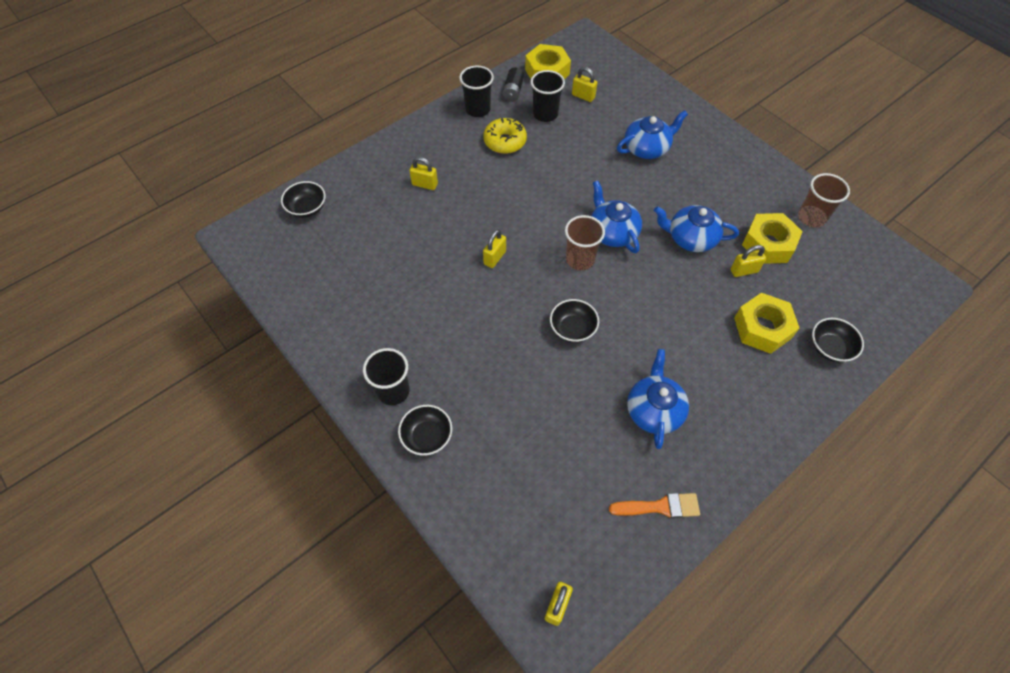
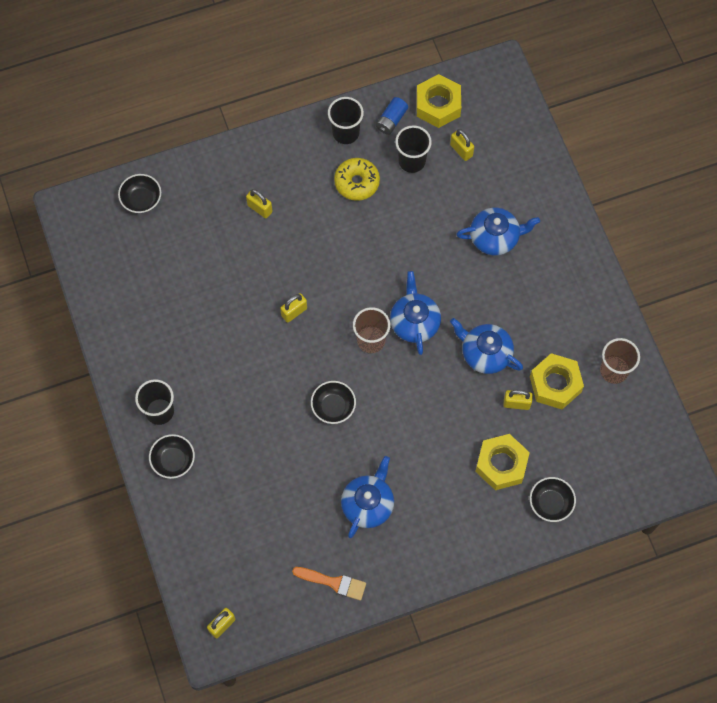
camera: 20 degrees right, 10 degrees up
black battery [502,67,524,102] -> blue battery [376,97,408,135]

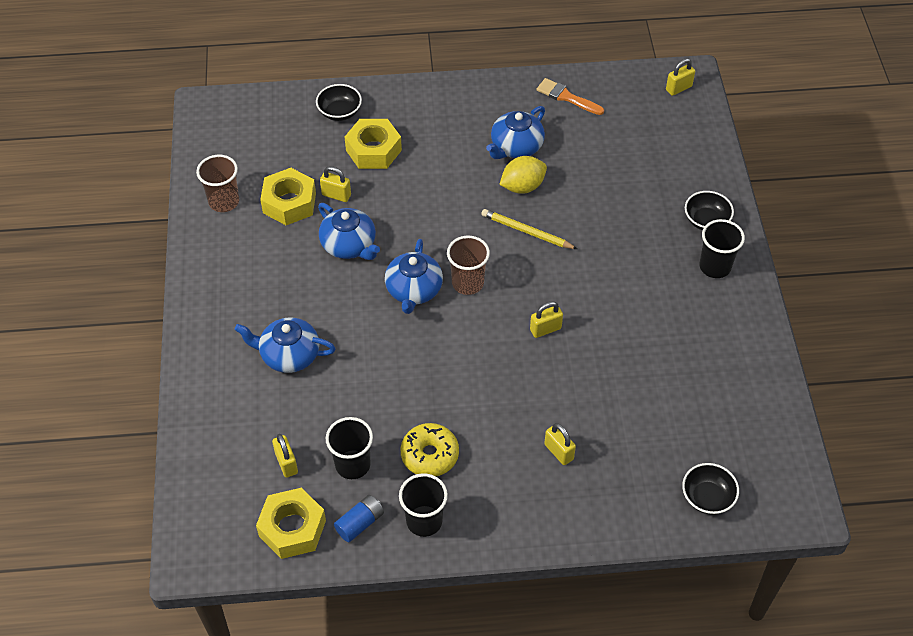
camera: 165 degrees left, 15 degrees down
black bowl [311,381,356,424] -> yellow pencil [482,209,577,249]
none -> yellow lemon [499,156,547,194]

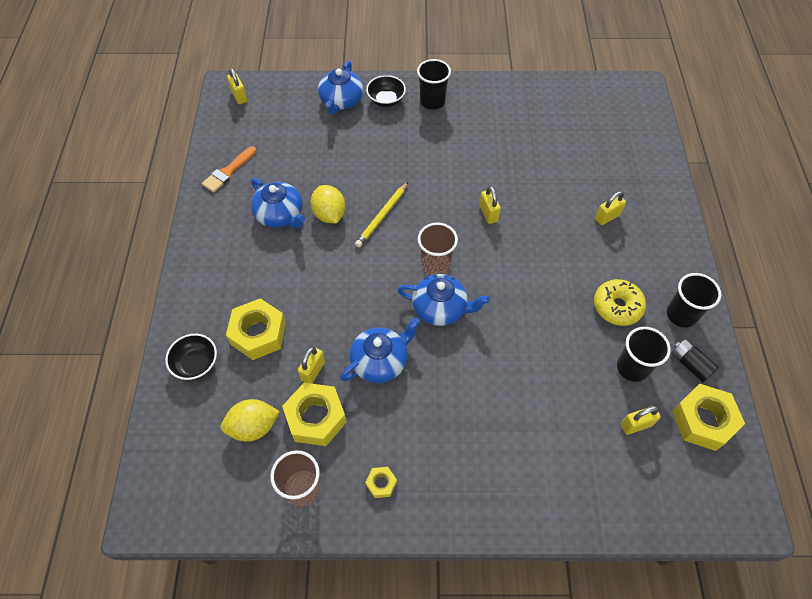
camera: 85 degrees left, 5 degrees up
blue teapot [235,317,336,373] -> blue teapot moved to [318,61,363,114]
blue battery [334,495,384,542] -> black battery [671,339,719,382]
black bowl [682,463,739,515] -> none
none -> yellow lemon [221,399,280,442]
none -> yellow nut [365,467,397,498]

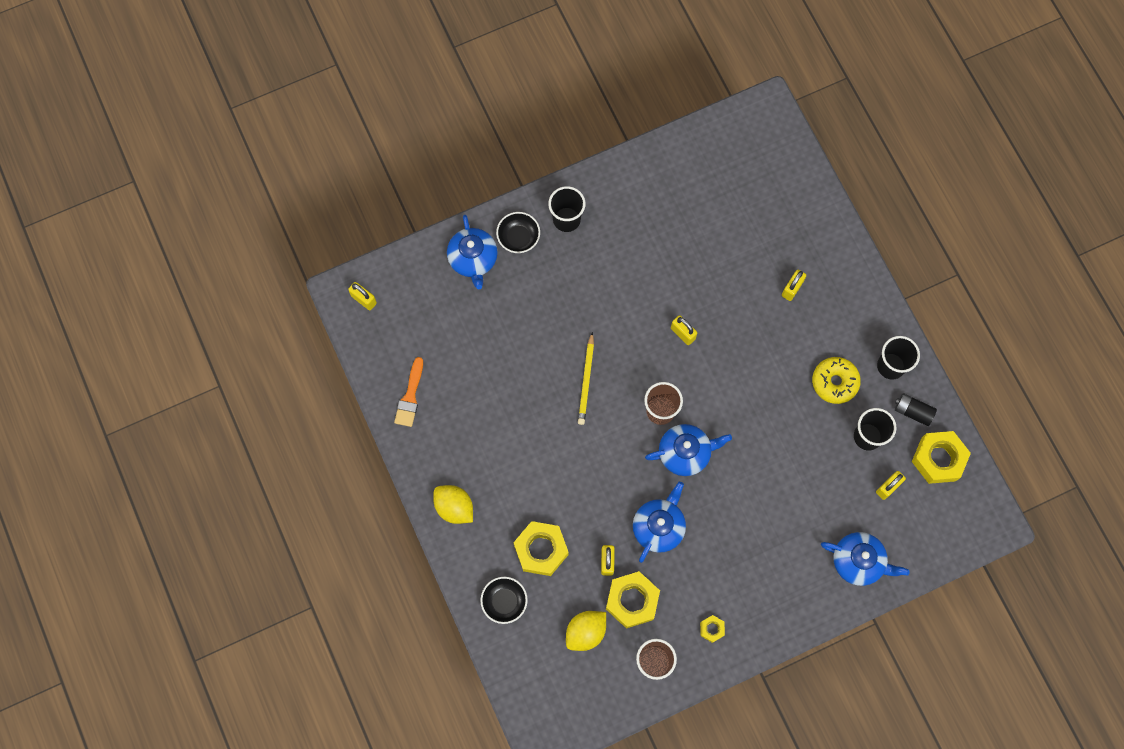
camera: 25 degrees left, 15 degrees up
blue teapot [251,178,305,228] -> blue teapot moved to [821,532,910,586]
yellow lemon [311,185,345,223] -> yellow lemon moved to [433,485,473,524]

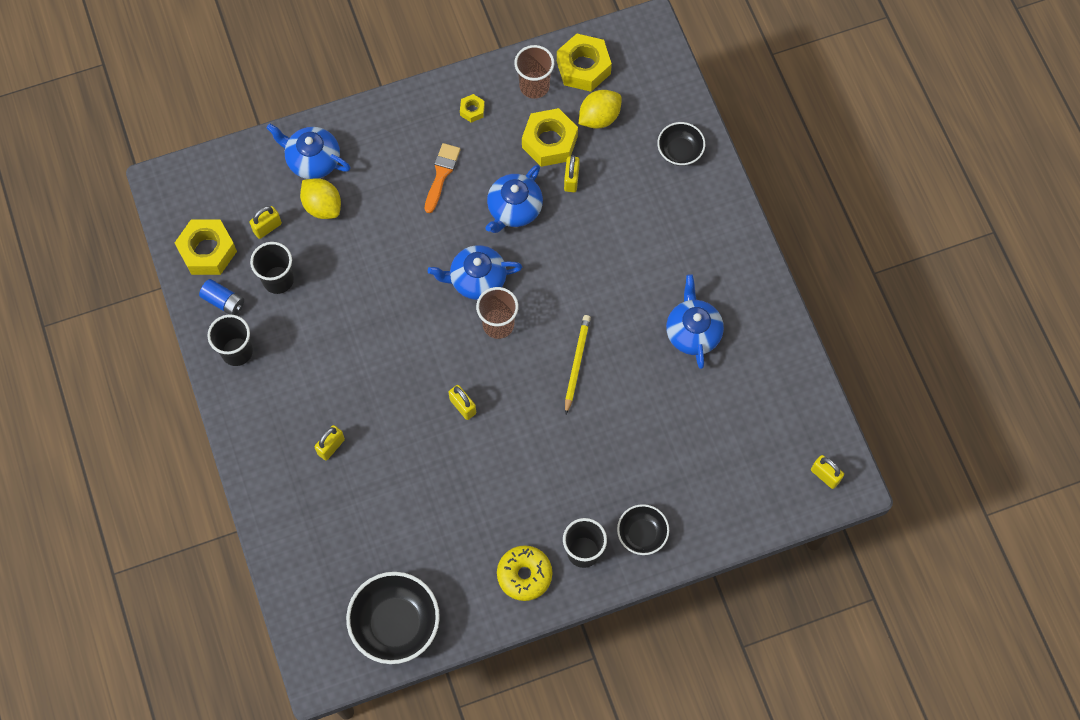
camera: 175 degrees left, 5 degrees down
orange brush [394,357,423,427] -> orange brush moved to [425,143,461,213]
yellow lemon [433,485,473,524] -> yellow lemon moved to [300,178,341,219]
blue teapot [447,215,498,289] -> blue teapot moved to [666,274,724,369]
yellow nut [513,521,569,576] -> yellow nut moved to [557,34,612,92]
yellow donut [812,357,861,404] -> yellow donut moved to [497,545,552,601]
black battery [895,393,937,426] -> blue battery [199,279,244,315]
none -> black bowl [346,572,440,664]

